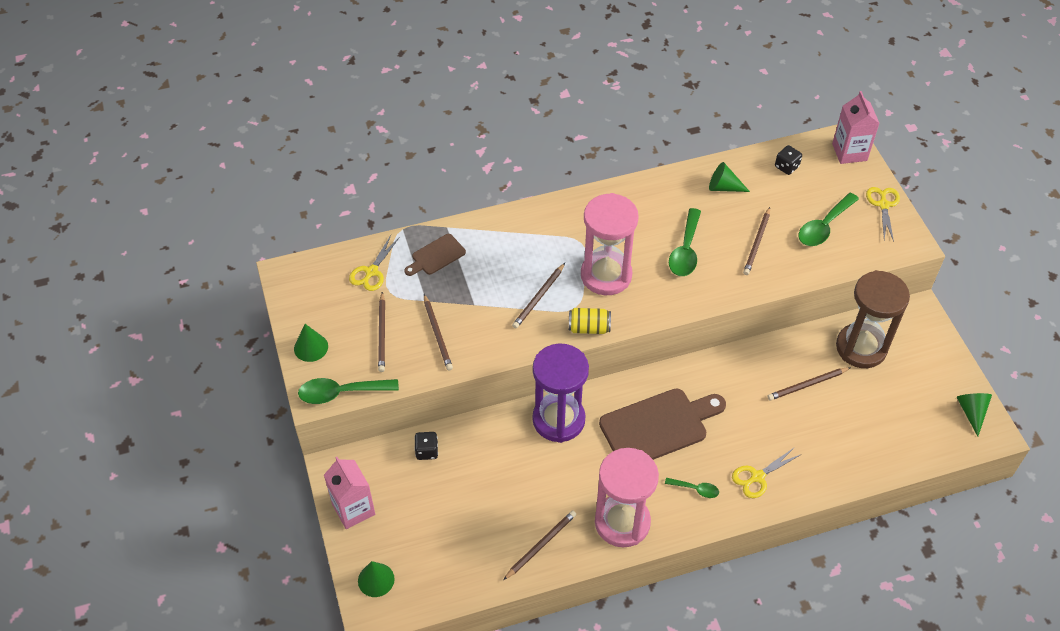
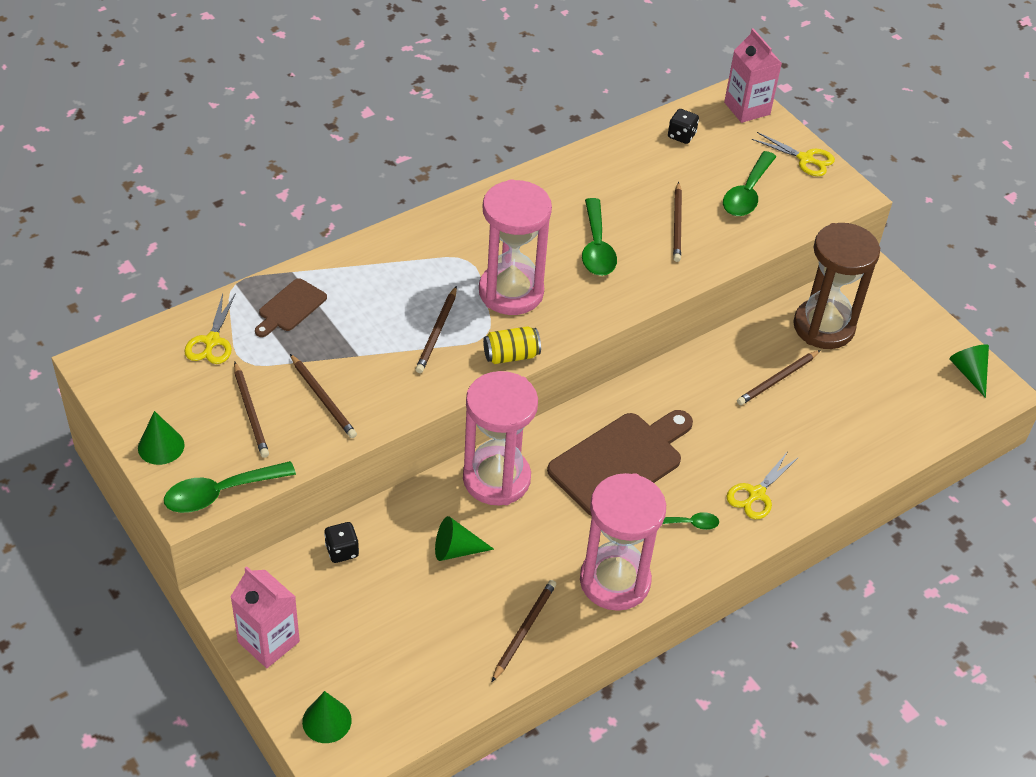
camera: 20 degrees left, 5 degrees down
purple hourglass [532,343,589,443] -> pink hourglass [463,371,538,505]
green cone [709,162,750,192] -> green cone moved to [435,516,494,561]
yellow scissors [866,187,900,242] -> yellow scissors turned 135 degrees clockwise [752,132,835,176]

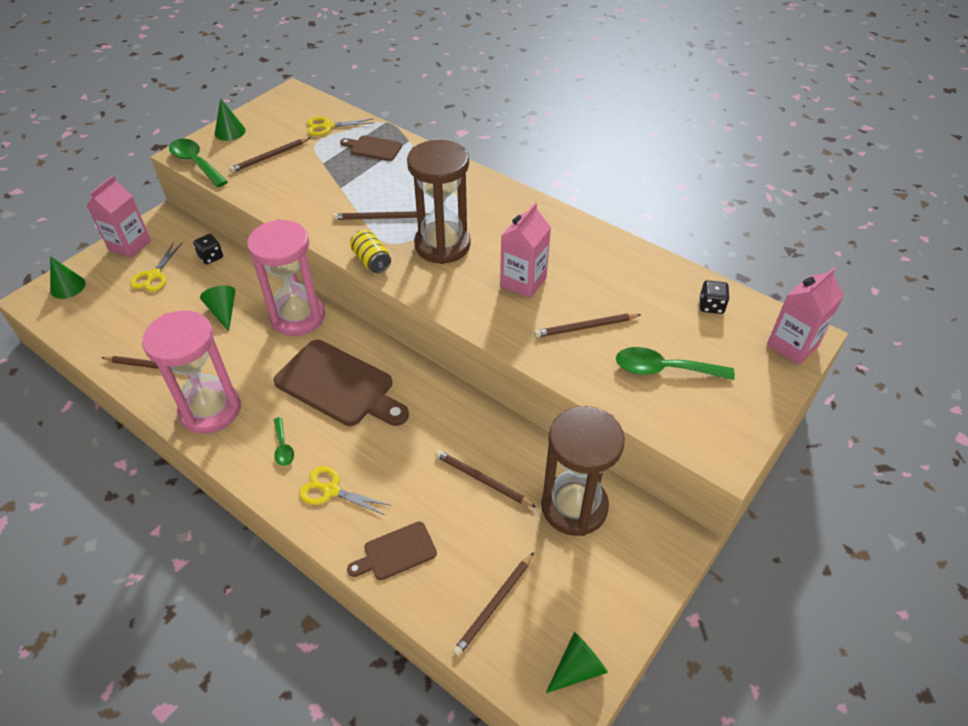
camera: 75 degrees right, 0 degrees up
brown pencil [290,354,357,438] -> brown pencil moved to [453,552,534,656]
pink hourglass [479,179,552,315] -> brown hourglass [407,140,471,264]
green spoon [582,198,617,276] -> pink carton [500,203,551,298]
yellow scissors [752,132,835,176] -> yellow scissors moved to [130,242,182,292]
none -> brown cutting board [347,521,437,580]

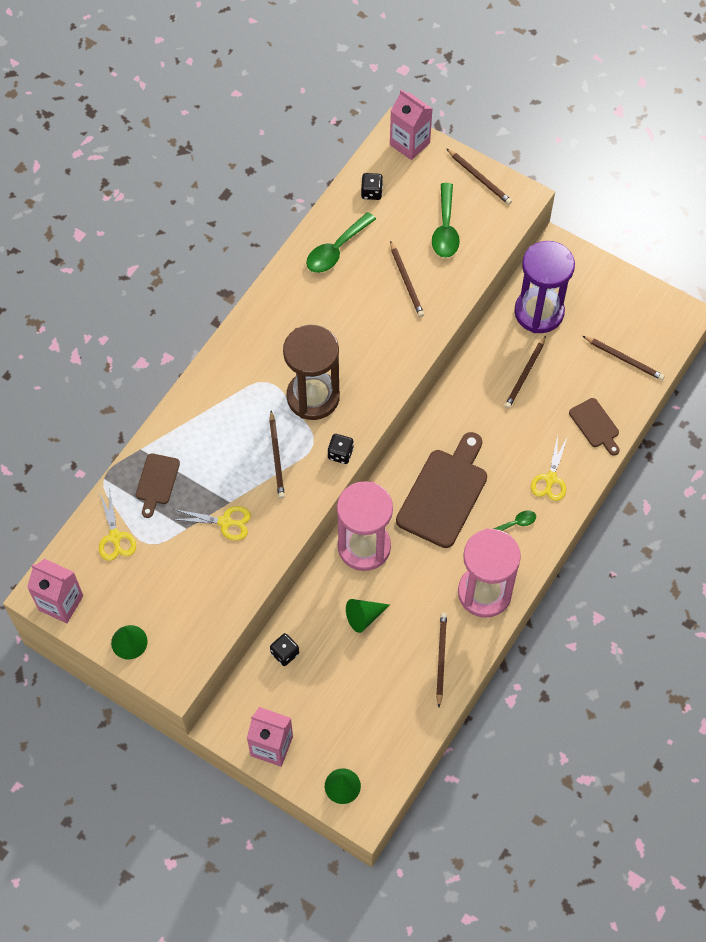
camera: 95 degrees left, 15 degrees up
yellow scissors [130,242,182,292] -> yellow scissors moved to [172,506,251,540]
green spoon [169,139,228,187] -> green spoon moved to [306,212,376,273]
brown pencil [229,138,310,173] -> brown pencil moved to [446,148,512,205]
yellow can [350,230,391,273] -> black dice [327,434,354,464]
pink carton [500,203,551,298] -> pink carton moved to [27,559,83,623]
brown hourglass [541,406,625,536] -> purple hourglass [514,241,575,333]
green cone [546,632,608,693] -> none

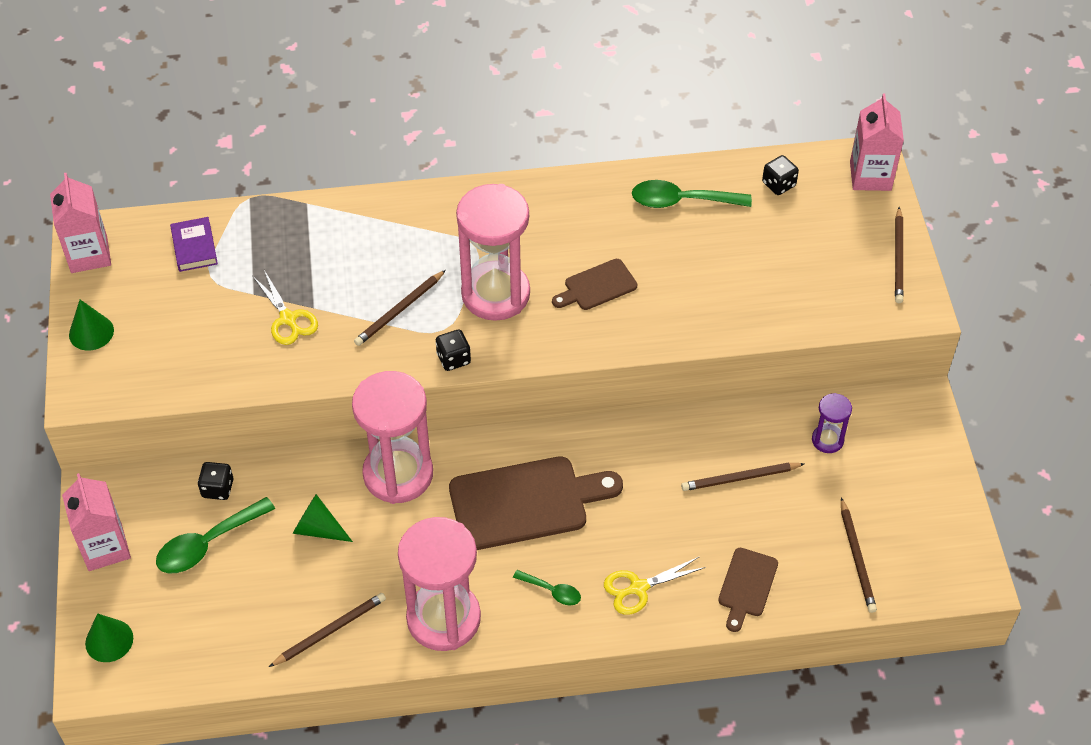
camera: 50 degrees right, 10 degrees down
yellow scissors [99,488,136,561] -> purple book [170,217,218,272]
brown cutting board [136,453,180,518] -> brown cutting board moved to [552,259,637,310]
brown hourglass [283,325,340,420] -> pink hourglass [456,184,530,321]
brown pencil [390,241,424,317] -> none
green spoon [432,183,460,258] -> green spoon moved to [156,497,275,573]
purple hourglass [514,241,575,333] -> purple hourglass [812,393,852,453], size x0.46

